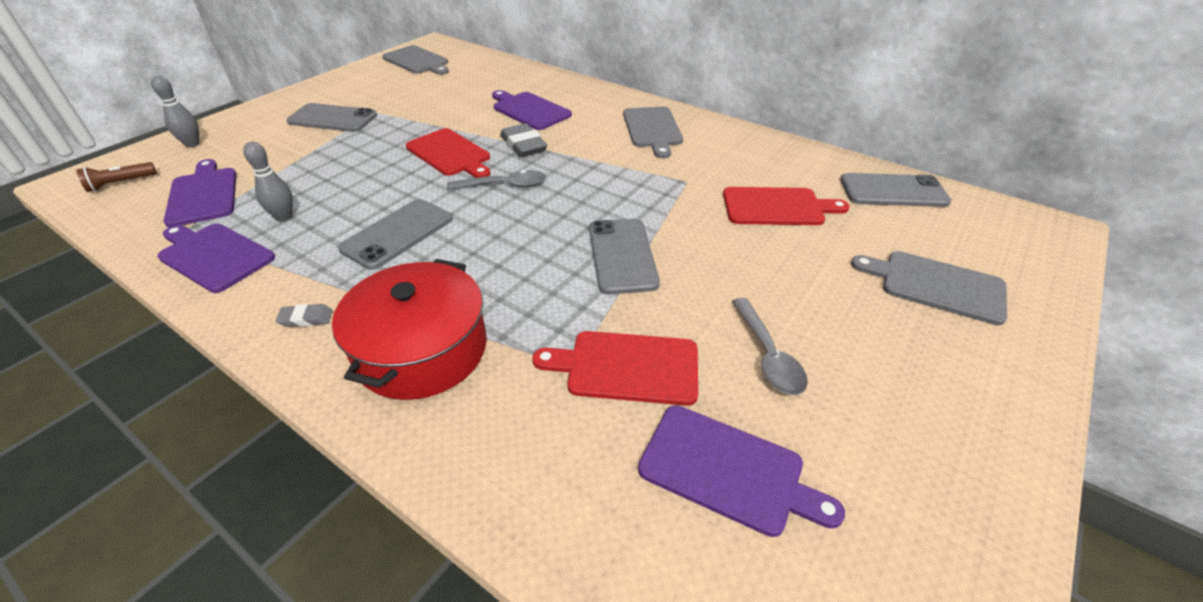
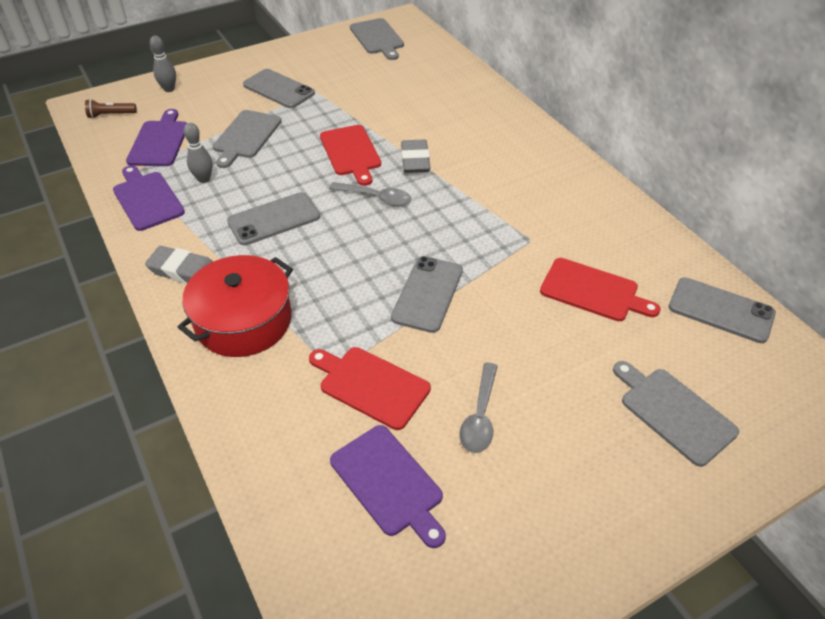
camera: 25 degrees right, 5 degrees up
grey eraser [276,304,333,327] -> grey eraser [145,246,213,284], size x1.87
purple cutting board [492,90,572,130] -> none
grey cutting board [623,107,683,158] -> grey cutting board moved to [213,110,282,168]

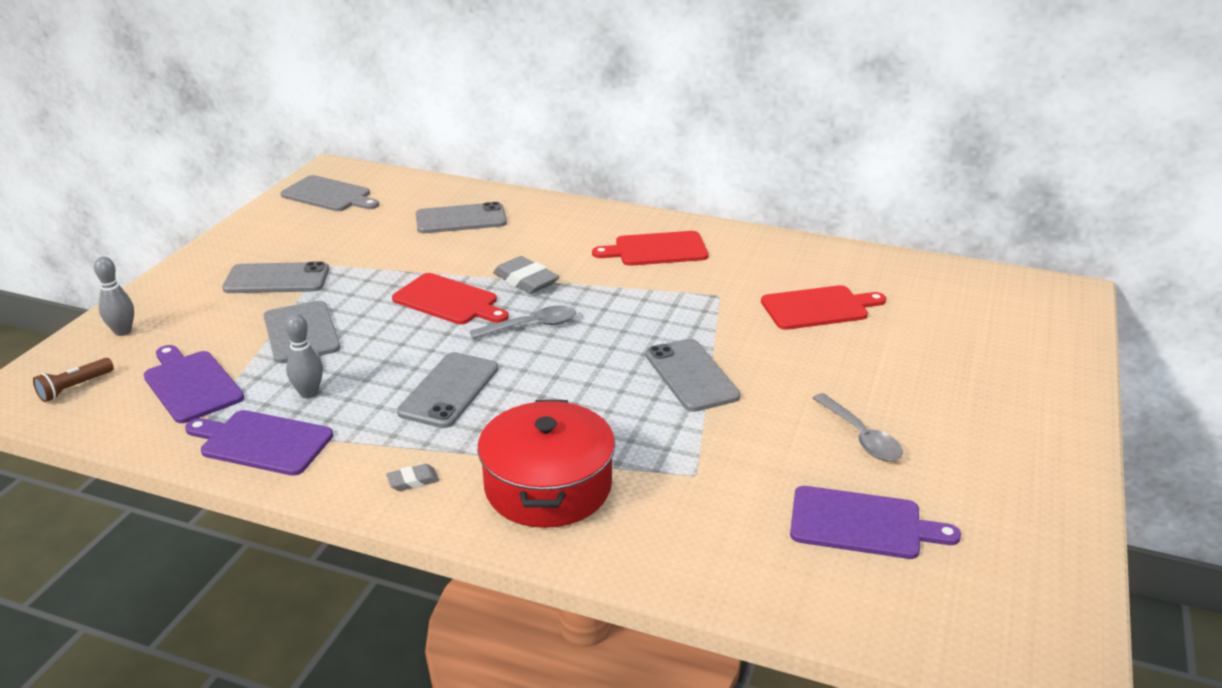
camera: 40 degrees left, 15 degrees down
grey eraser [145,246,213,284] -> grey eraser [386,464,439,491], size x0.54
red cutting board [309,347,431,430] -> red cutting board moved to [592,231,709,266]
grey cutting board [613,361,739,467] -> none
grey phone [669,277,776,343] -> grey phone moved to [415,202,507,233]

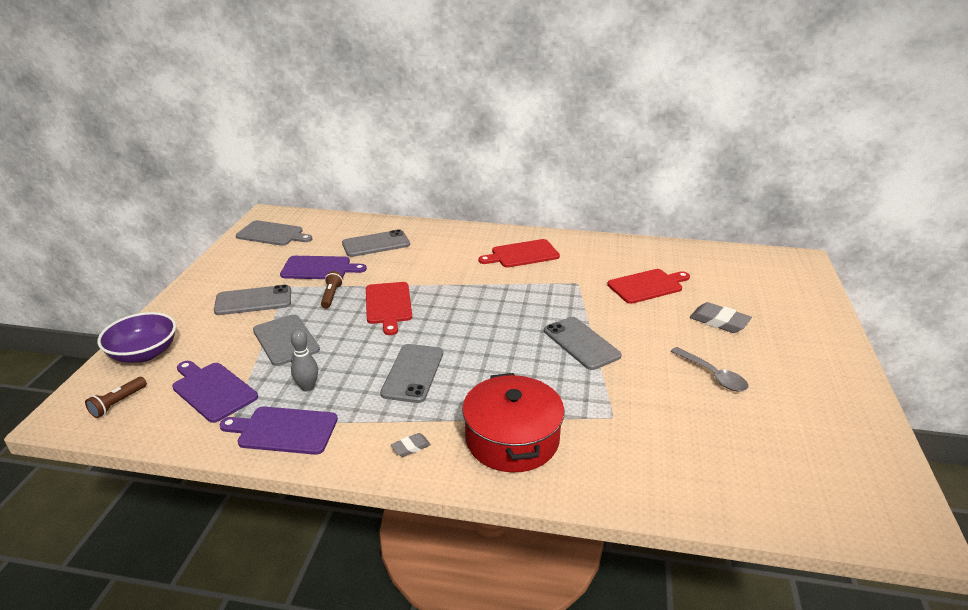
camera: 10 degrees left, 0 degrees up
grey bowling pin [94,257,134,336] -> purple bowl [97,312,176,363]
red cutting board [392,273,509,325] -> red cutting board turned 60 degrees clockwise [366,282,412,335]
grey spoon [470,305,576,339] -> none
grey eraser [493,256,559,294] -> grey eraser moved to [690,302,752,333]
purple cutting board [790,486,961,559] -> purple cutting board moved to [280,256,367,279]
none -> brown flashlight [321,271,343,309]

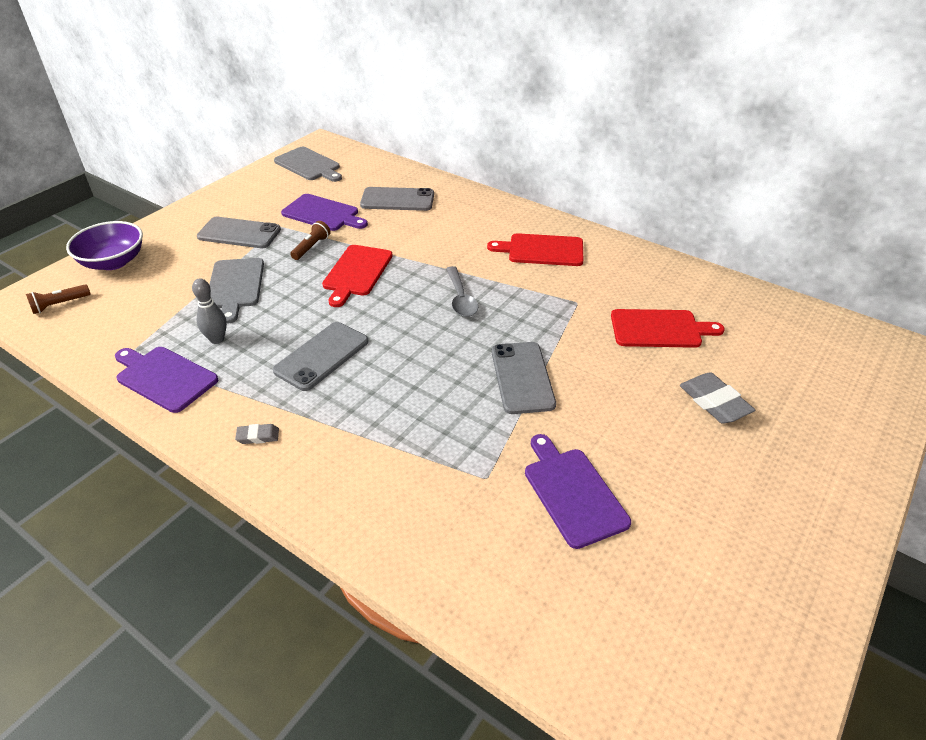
camera: 25 degrees right, 10 degrees up
purple cutting board [172,361,258,423] -> purple cutting board moved to [525,434,631,549]
red pot [462,373,565,473] -> none
grey spoon [671,347,748,391] -> grey spoon moved to [446,266,478,317]

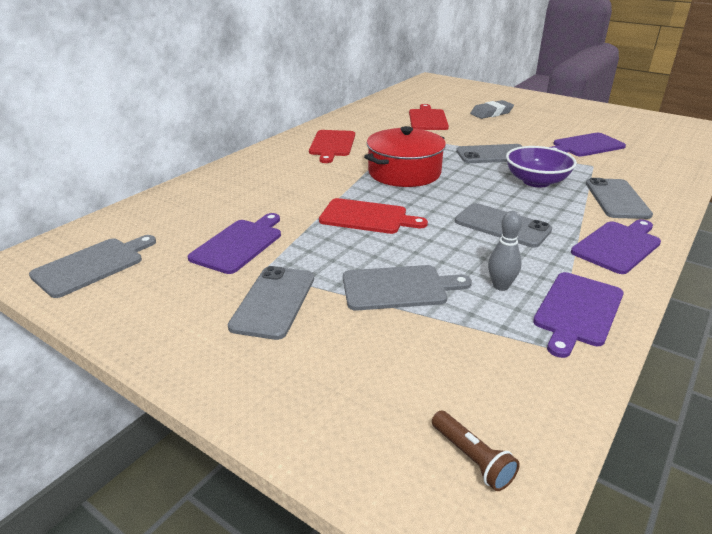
camera: 90 degrees left, 10 degrees down
purple bowl [66,221,143,270] -> purple bowl moved to [506,146,577,187]
grey eraser [235,424,279,444] -> purple cutting board [571,219,661,274]
brown flashlight [290,221,331,260] -> none
grey phone [360,187,434,211] -> grey phone moved to [586,178,653,219]
grey spoon [446,266,478,317] -> red pot [364,126,446,187]

